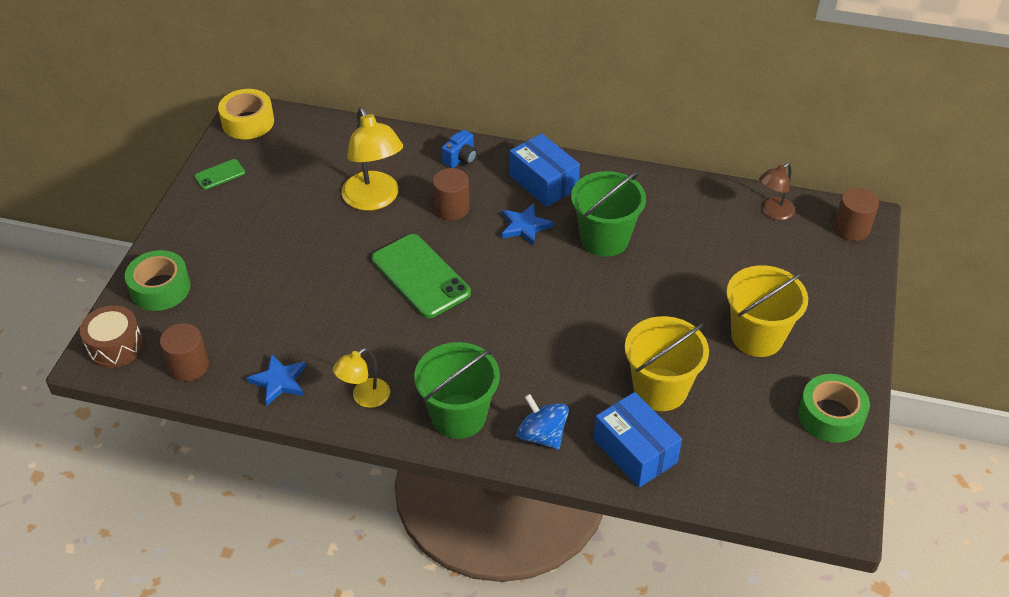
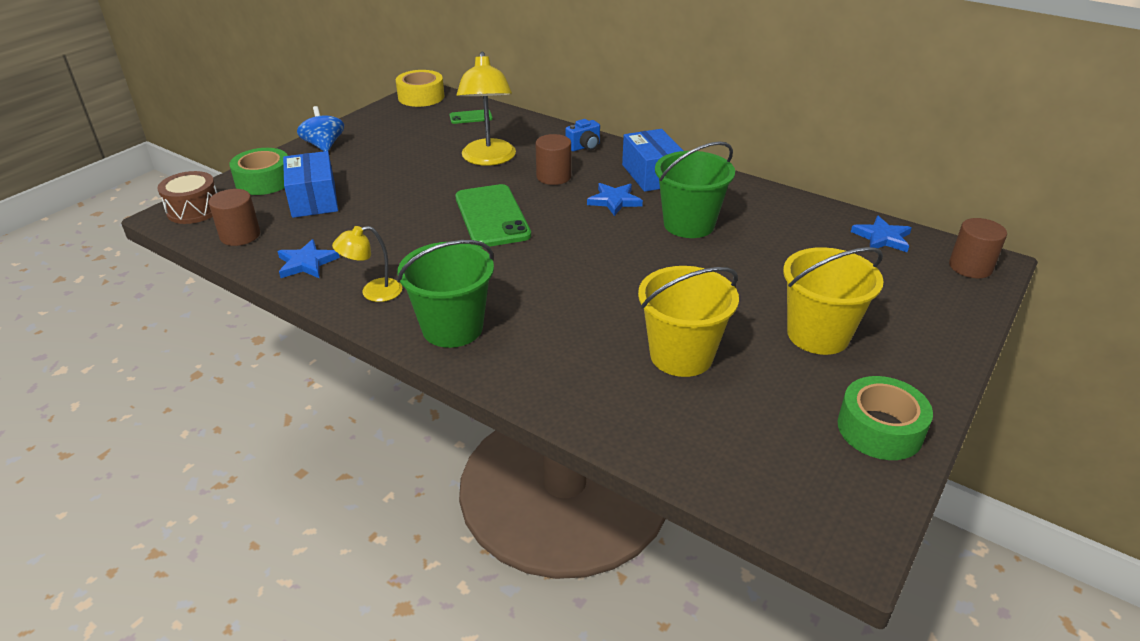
camera: 20 degrees right, 10 degrees down
green phone [195,159,245,190] -> green phone moved to [449,110,493,124]
blue spinning top [517,394,569,449] -> blue spinning top moved to [297,106,344,151]
blue box [593,392,682,488] -> blue box moved to [283,151,338,218]
brown lamp [759,163,795,220] -> blue star [851,216,912,252]

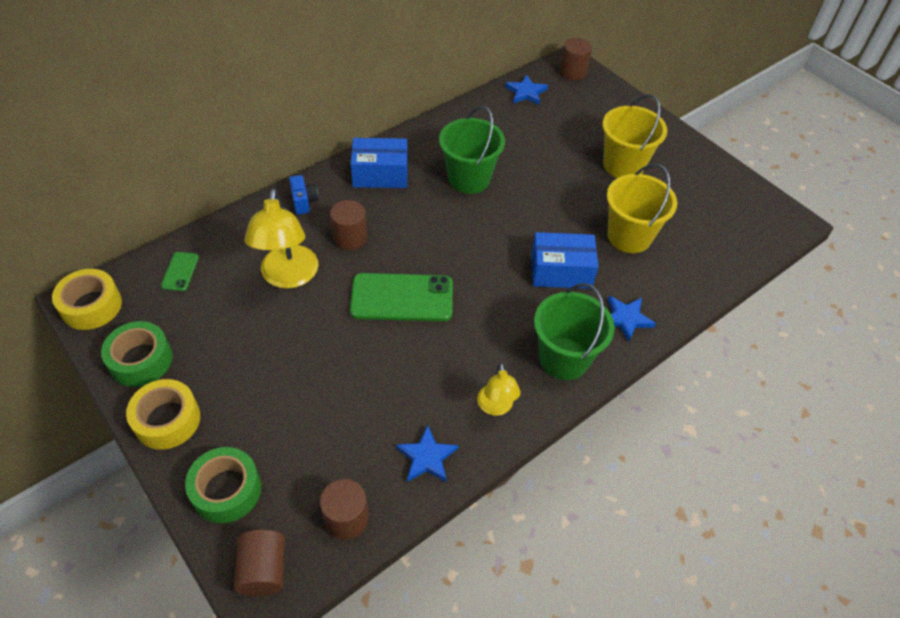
camera: 75 degrees left, 15 degrees up
brown drum [157,171,217,224] -> brown cylinder [234,530,285,596]
blue box [283,151,338,218] -> blue box moved to [531,232,599,289]
blue spinning top [297,106,344,151] -> yellow tape [126,379,200,450]
yellow lamp [456,52,516,166] -> yellow lamp turned 75 degrees clockwise [244,189,318,289]
blue star [587,183,643,216] -> blue star moved to [608,296,656,342]
green tape [838,376,933,460] -> green tape moved to [101,321,173,387]

